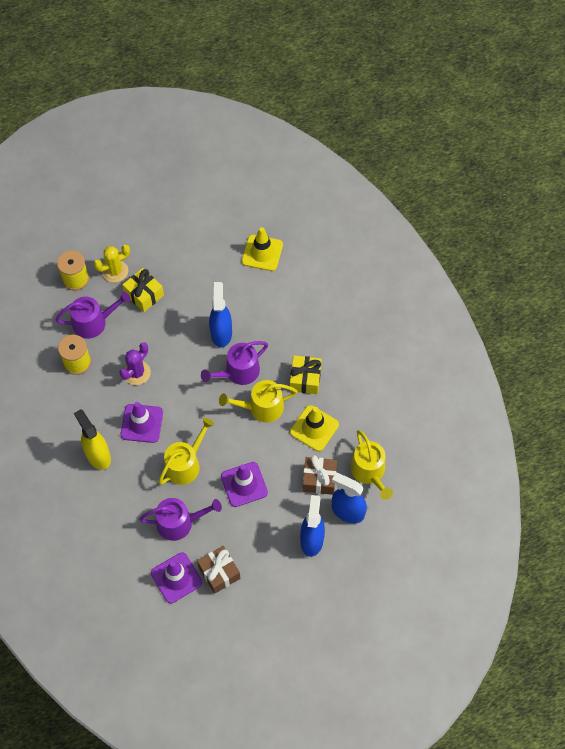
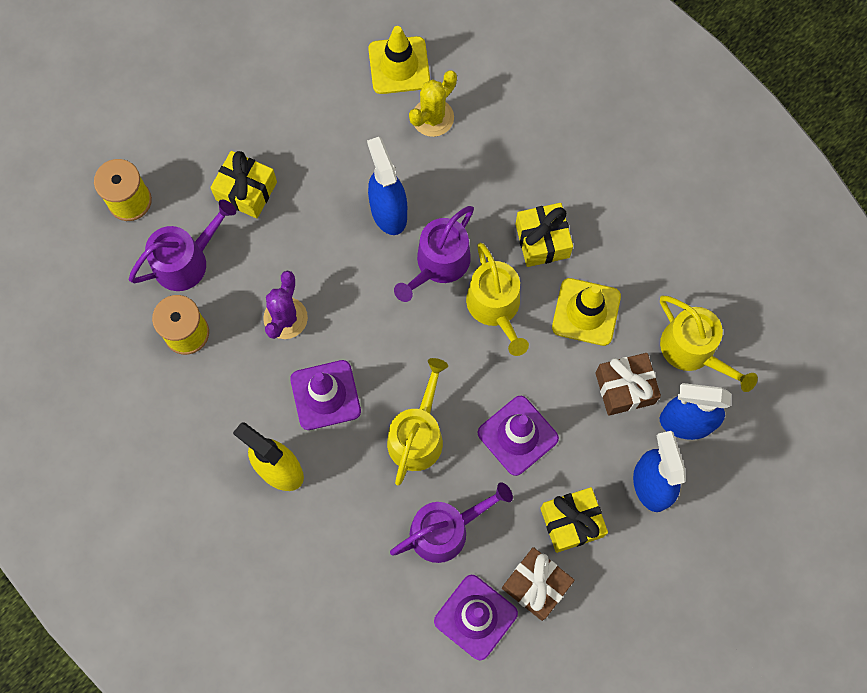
camera: 20 degrees left, 10 degrees up
yellow cactus [94,245,130,283] -> yellow cactus moved to [409,70,457,137]
yellow watering can [219,380,298,423] -> yellow watering can turned 75 degrees counterclockwise [466,243,529,356]
none -> yellow gift [540,487,608,553]

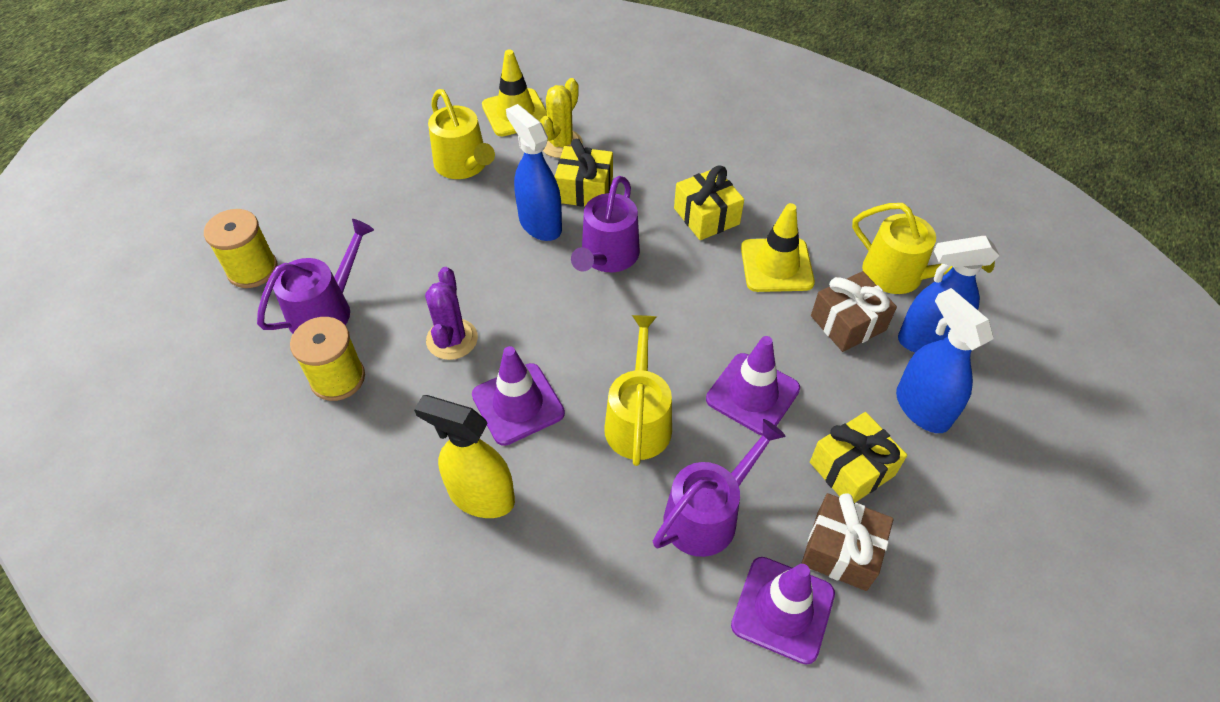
camera: 15 degrees left, 20 degrees down
yellow gift [210,151,277,219] -> yellow gift moved to [555,139,613,207]
yellow watering can [466,243,529,356] -> yellow watering can moved to [428,89,495,179]

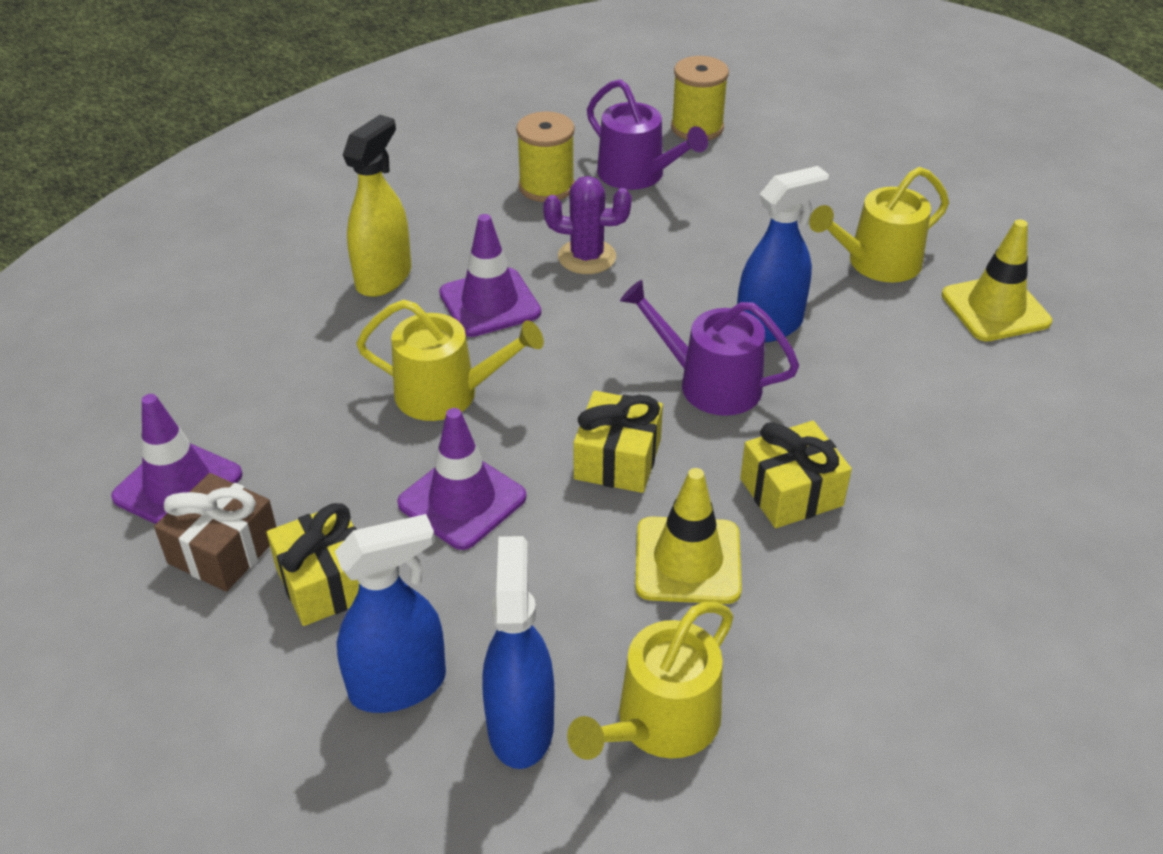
camera: 95 degrees right, 10 degrees down
yellow cactus [540,78,583,158] -> none
yellow gift [555,139,613,207] -> yellow gift moved to [573,391,663,493]
purple watering can [653,419,786,557] -> none
brown gift [811,271,897,352] -> none

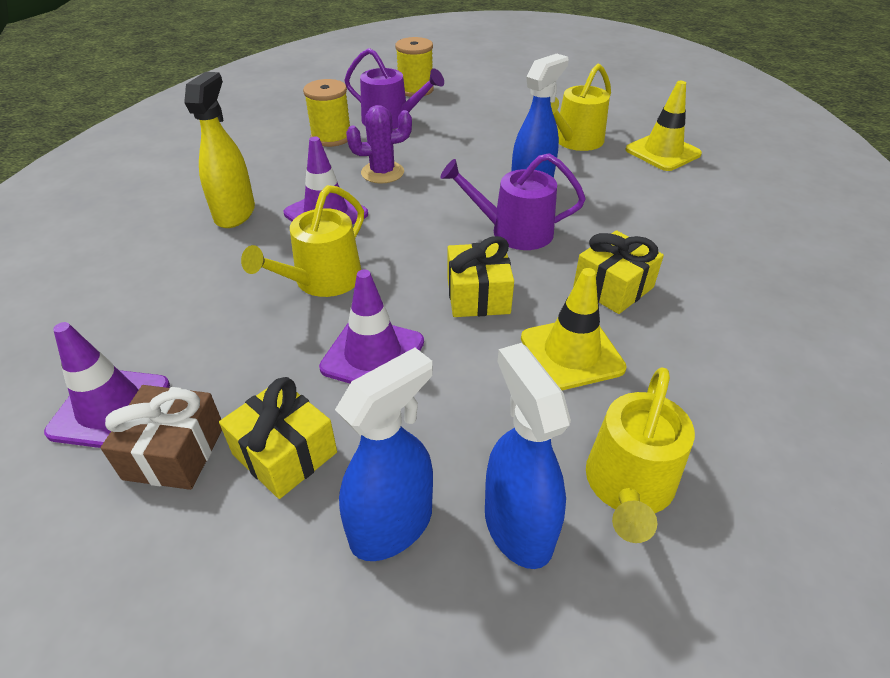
camera: 20 degrees left, 0 degrees up
yellow watering can [356,300,544,421] -> yellow watering can turned 135 degrees clockwise [241,185,364,297]

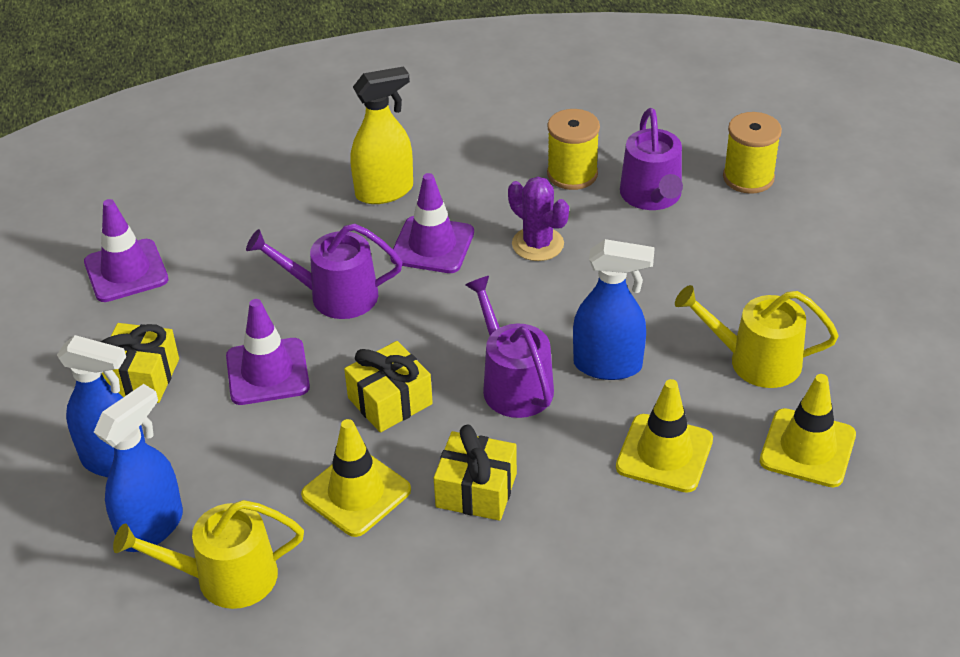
camera: 60 degrees right, 0 degrees up
brown gift [101,385,222,490] -> none
yellow watering can [241,185,364,297] -> purple watering can [246,224,403,319]
none -> yellow traffic cone [616,379,713,493]

